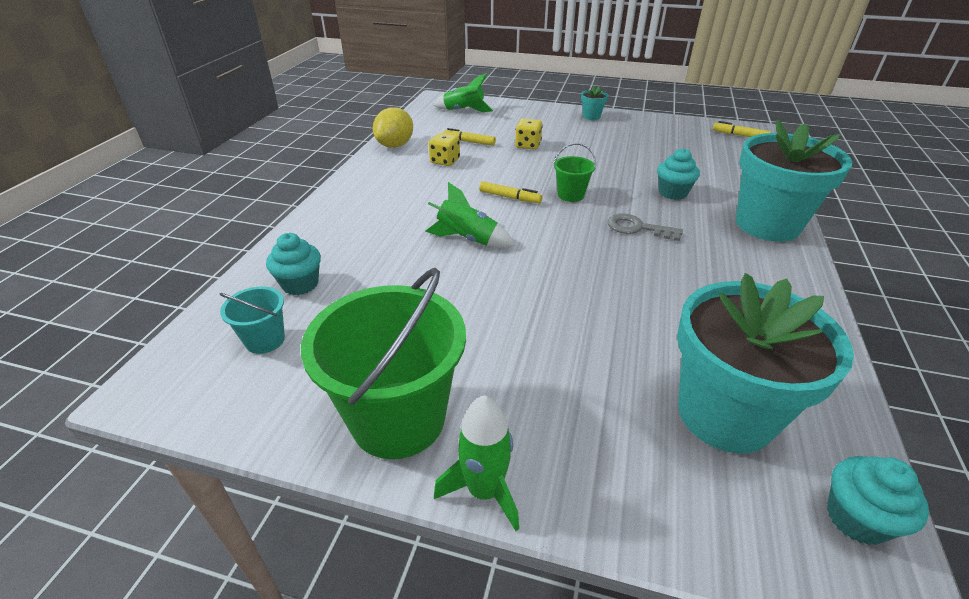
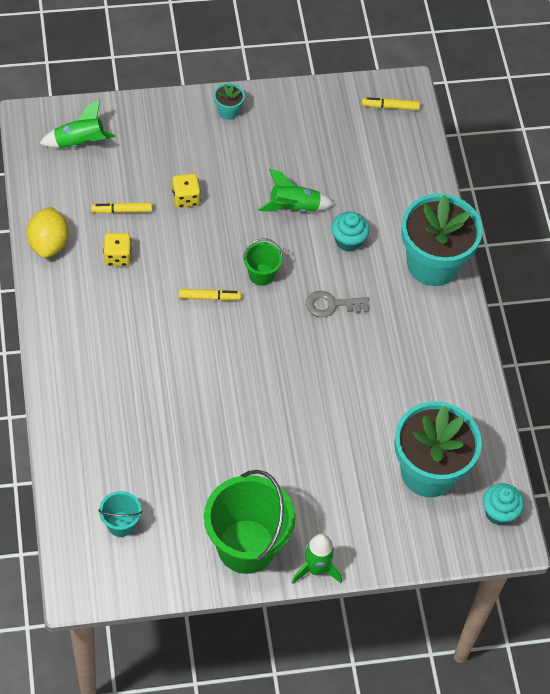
camera: 30 degrees left, 20 degrees up
turquoise cupcake [266,233,321,295] -> none
green rocket [426,182,515,248] -> green rocket moved to [258,168,335,212]

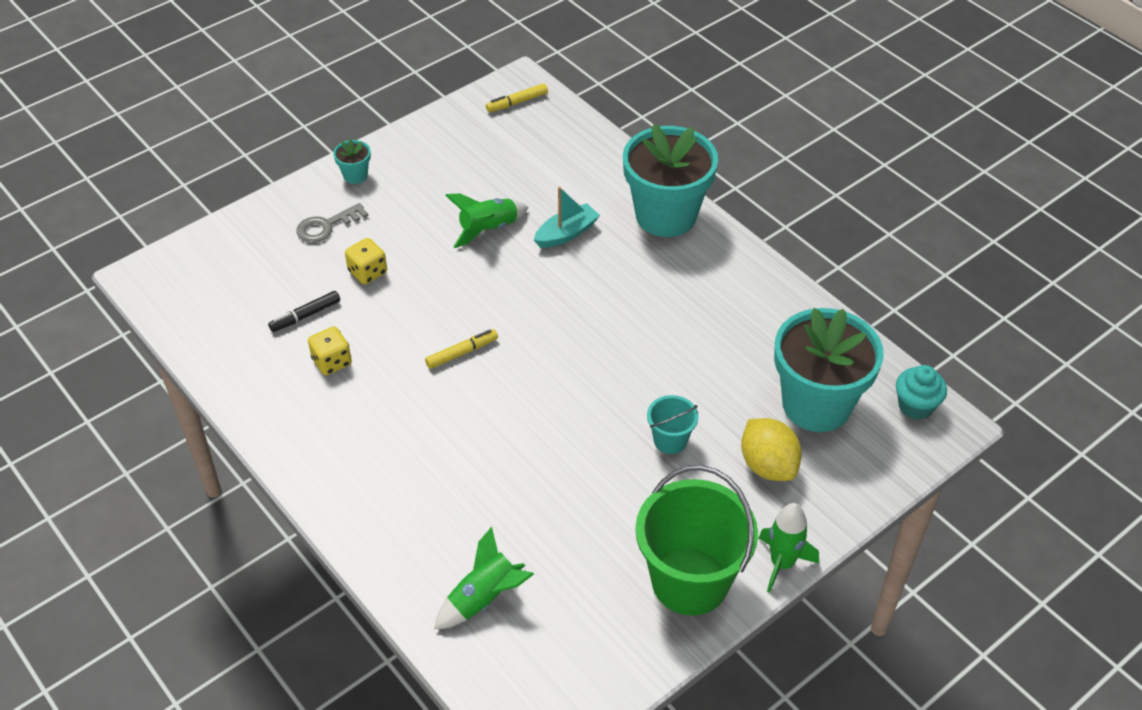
camera: 25 degrees left, 10 degrees down
yellow lemon [26,207,69,258] -> yellow lemon moved to [741,418,802,481]
green rocket [39,100,116,148] -> green rocket moved to [434,527,534,629]
yellow marker [91,202,152,214] -> black marker [268,291,340,332]
turquoise bucket [98,491,142,537] -> turquoise bucket moved to [647,395,699,454]
green bucket [243,238,283,286] -> none
grey key [306,291,369,318] -> grey key moved to [296,203,368,243]
turquoise cupcake [331,212,370,252] -> turquoise boat [534,187,600,248]

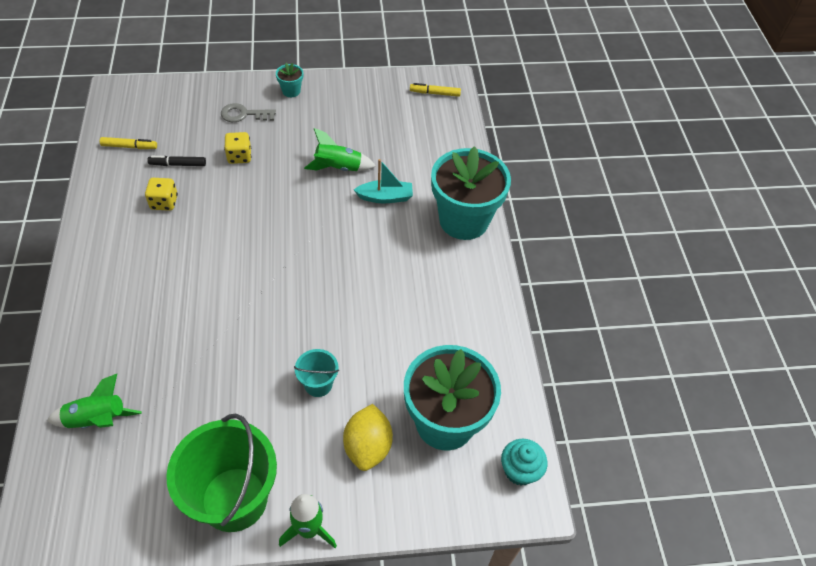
camera: 30 degrees right, 5 degrees up
yellow marker [425,329,498,369] -> yellow marker moved to [100,137,157,149]

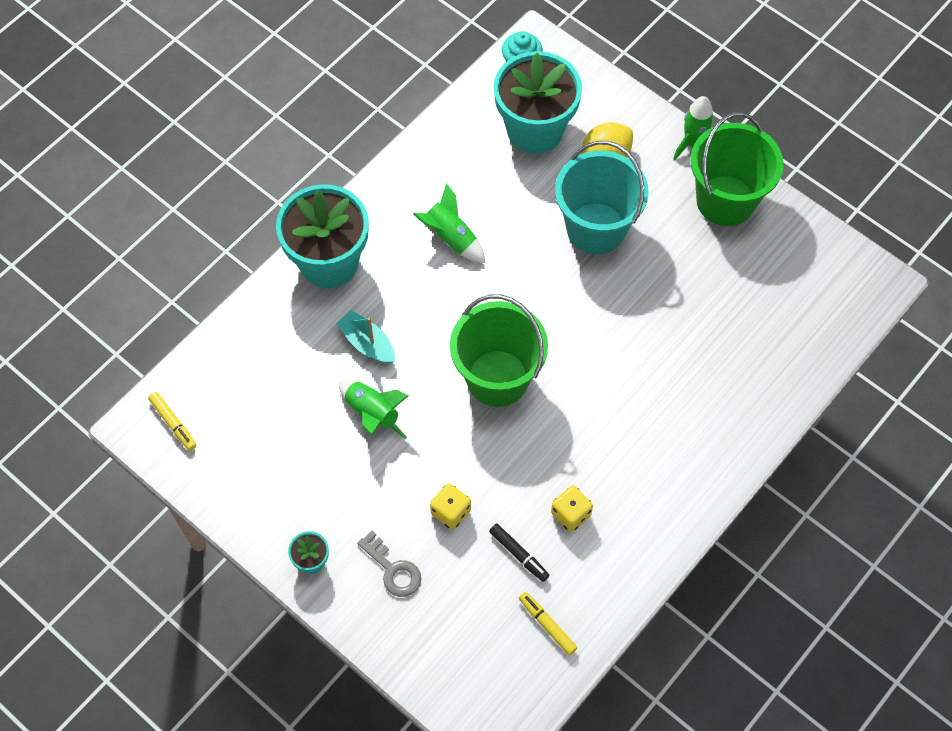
camera: 130 degrees left, 10 degrees up
green rocket [47,374,142,429] -> green rocket moved to [413,183,485,263]
turquoise bucket [294,349,339,397] -> turquoise bucket [555,141,649,254], size x2.13
none -> green bucket [450,294,548,407]

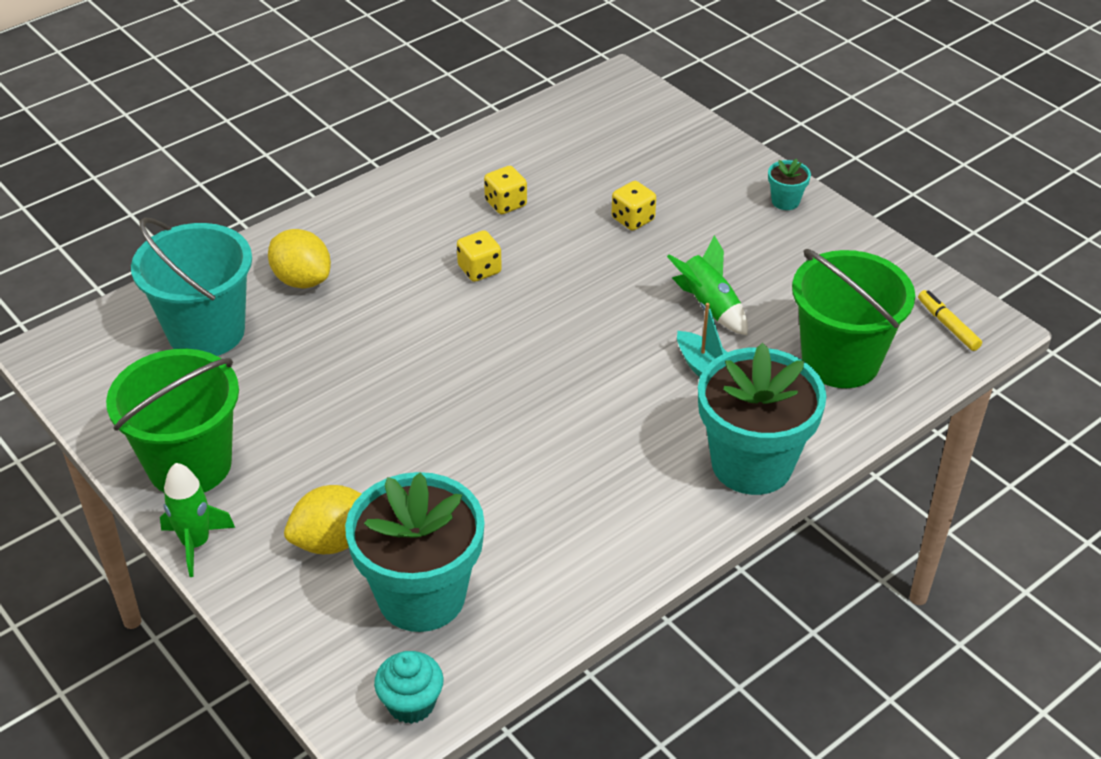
camera: 170 degrees left, 20 degrees down
grey key [357,531,421,597] -> none
green rocket [413,183,485,263] -> none
green bucket [450,294,548,407] -> green bucket moved to [792,249,915,388]
black marker [489,524,550,582] -> none
yellow marker [519,592,577,655] -> none
turquoise bucket [555,141,649,254] -> turquoise bucket moved to [131,217,252,356]
none -> yellow lemon [268,229,331,288]
none -> yellow dice [457,230,502,282]

